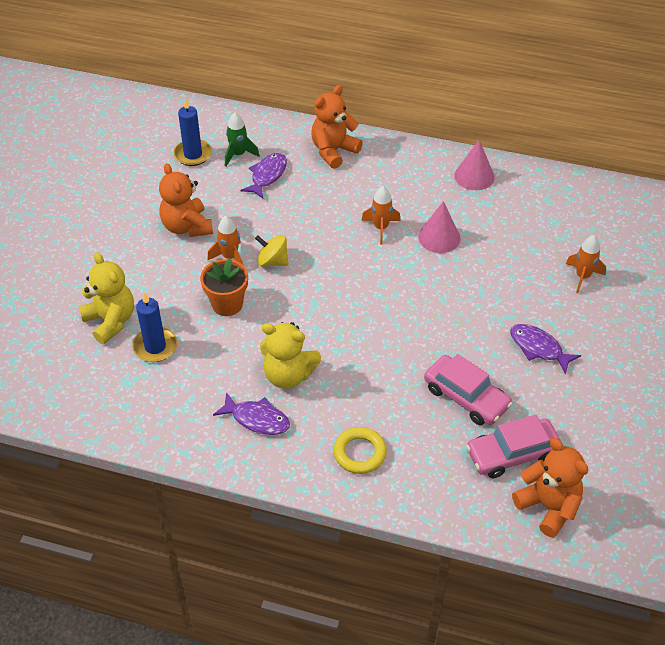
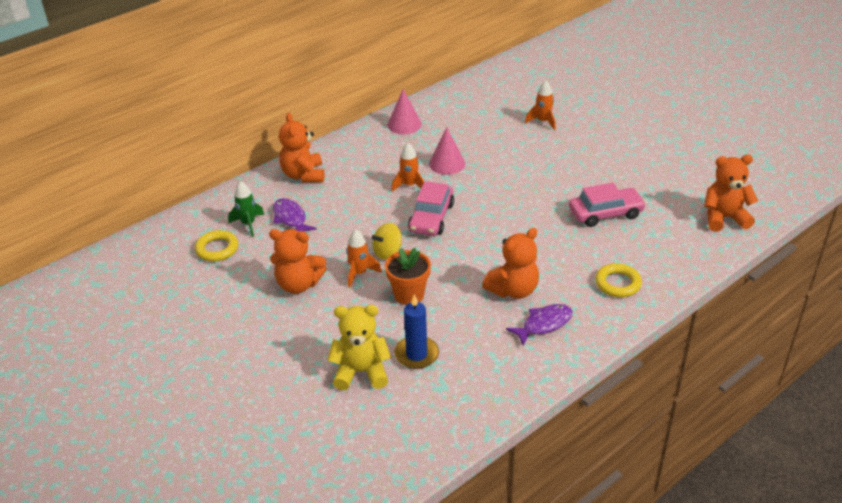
camera: 55 degrees left, 10 degrees down
blue candle [173,98,212,166] -> yellow ring [195,230,238,262]
yellow teddy bear [260,322,321,389] -> orange teddy bear [482,228,539,299]
pink car [466,414,561,478] -> pink car moved to [408,181,454,236]
purple fish [510,324,581,374] -> none

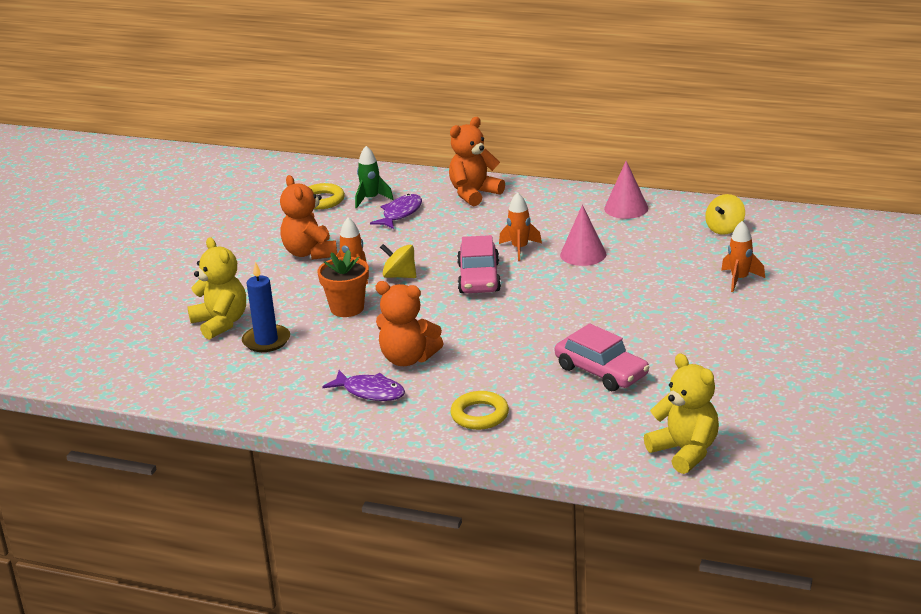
camera: 60 degrees right, 10 degrees down
pink car [408,181,454,236] -> pink car turned 75 degrees counterclockwise [457,235,501,293]
orange teddy bear [704,154,758,232] -> yellow teddy bear [644,353,719,474]
none -> yellow spinning top [705,194,745,235]

